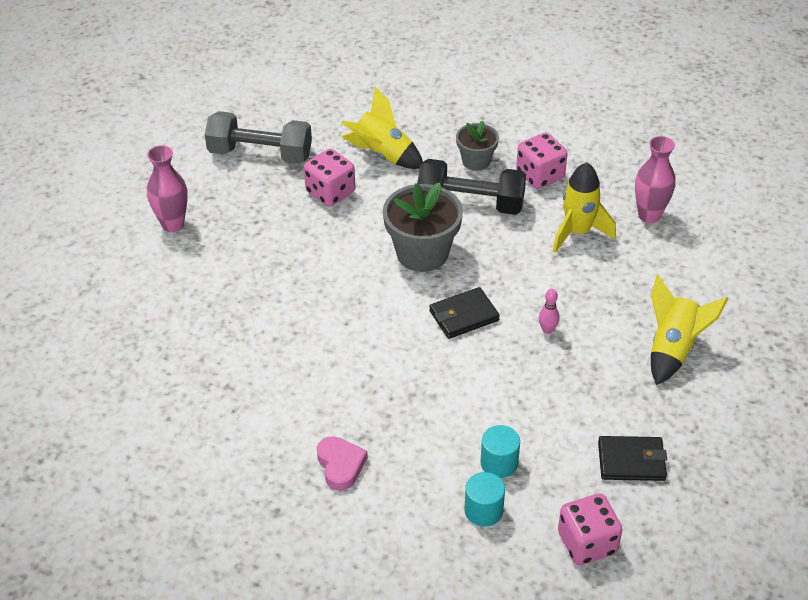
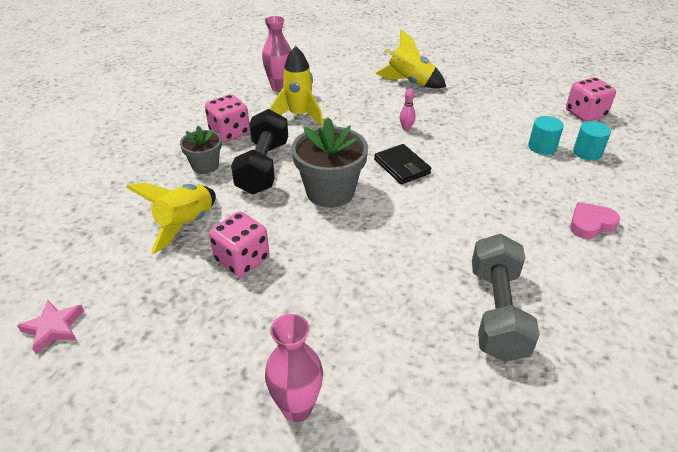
camera: 95 degrees left, 5 degrees down
grey dumbbell [205,111,312,164] -> grey dumbbell moved to [472,233,540,362]
black wallet [598,436,667,481] -> none
none -> pink star [17,300,84,354]

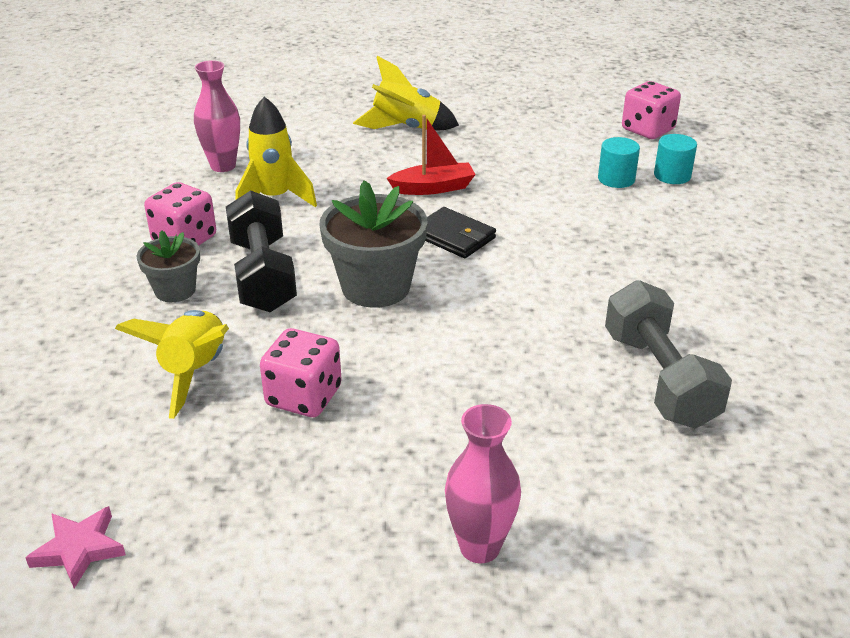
camera: 20 degrees left, 5 degrees down
pink bowling pin [400,88,416,131] -> red boat [387,115,476,195]
pink heart [570,202,620,239] -> none

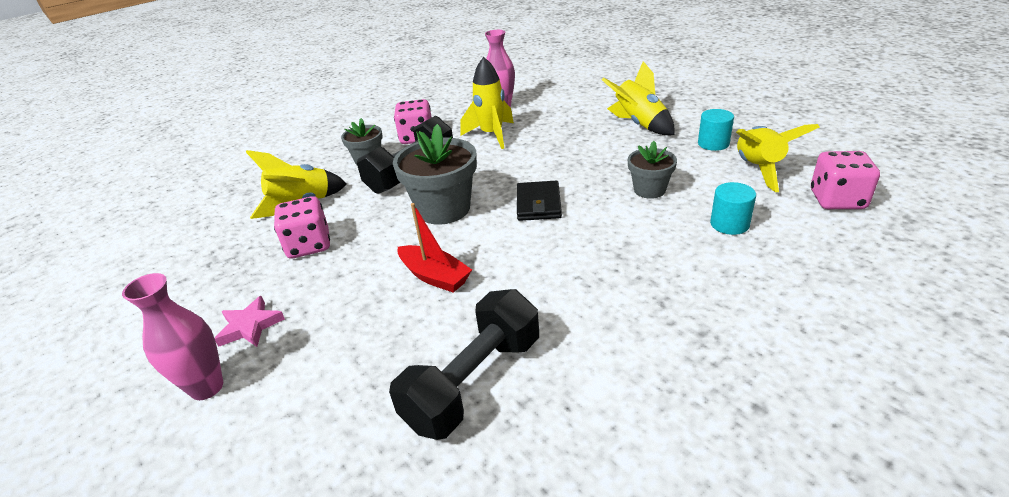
camera: 55 degrees right, 0 degrees up
pink star [25,506,126,588] -> pink star moved to [215,296,285,347]
red boat [387,115,476,195] -> red boat moved to [398,203,472,293]
grey dumbbell [605,280,732,428] -> black dumbbell [389,289,539,440]
turquoise cylinder [654,134,697,184] -> turquoise cylinder moved to [698,109,734,151]
none -> grey flower pot [628,141,677,199]
none -> yellow rocket [736,124,820,192]

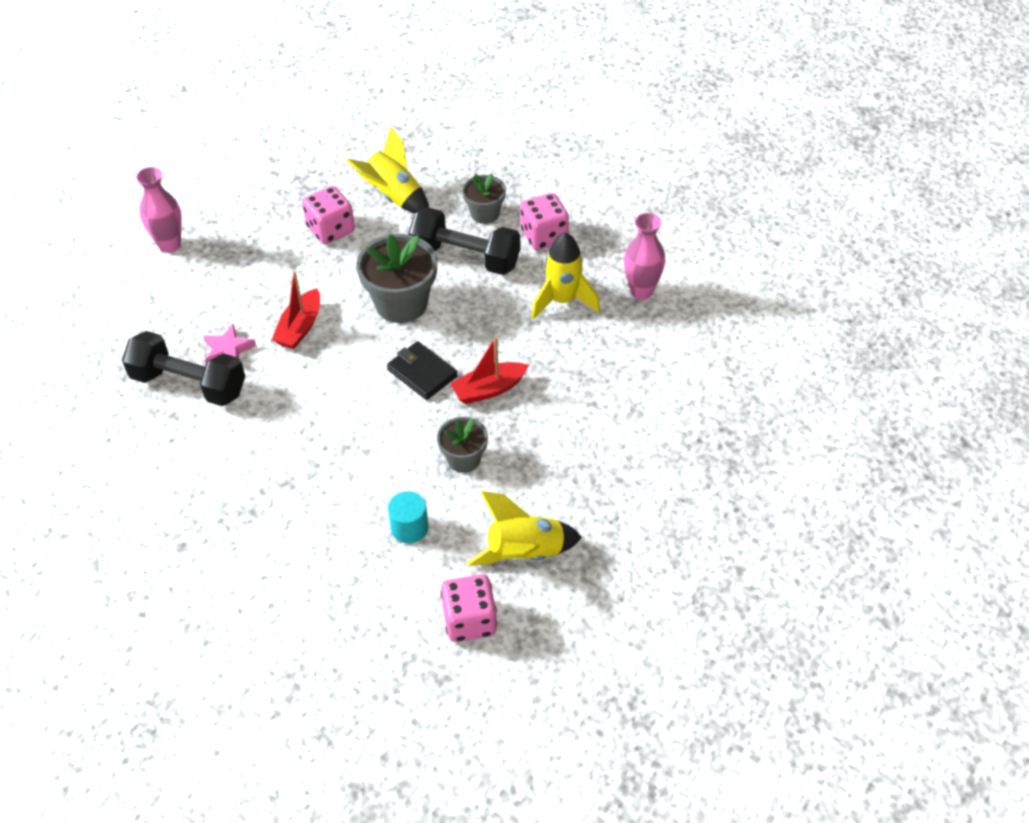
camera: 70 degrees right, 15 degrees up
pink star [215,296,285,347] -> pink star moved to [203,324,256,363]
black wallet [517,181,562,221] -> black wallet turned 60 degrees clockwise [387,341,457,400]
yellow rocket [602,61,675,135] -> none
turquoise cylinder [698,109,734,151] -> none
none -> red boat [450,337,529,404]

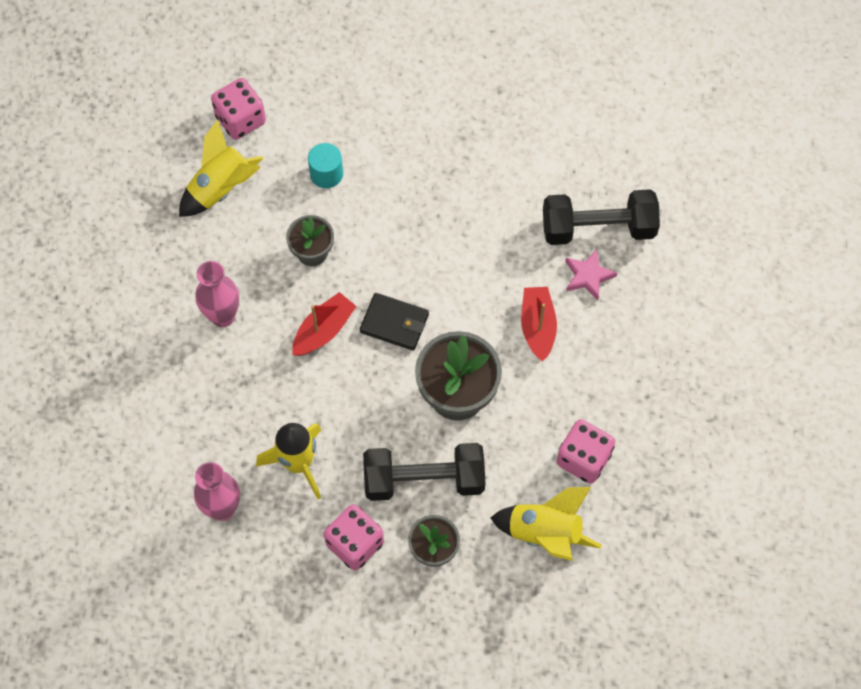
camera: 155 degrees right, 15 degrees up
pink vase [136,167,182,253] -> pink vase moved to [195,261,239,327]

